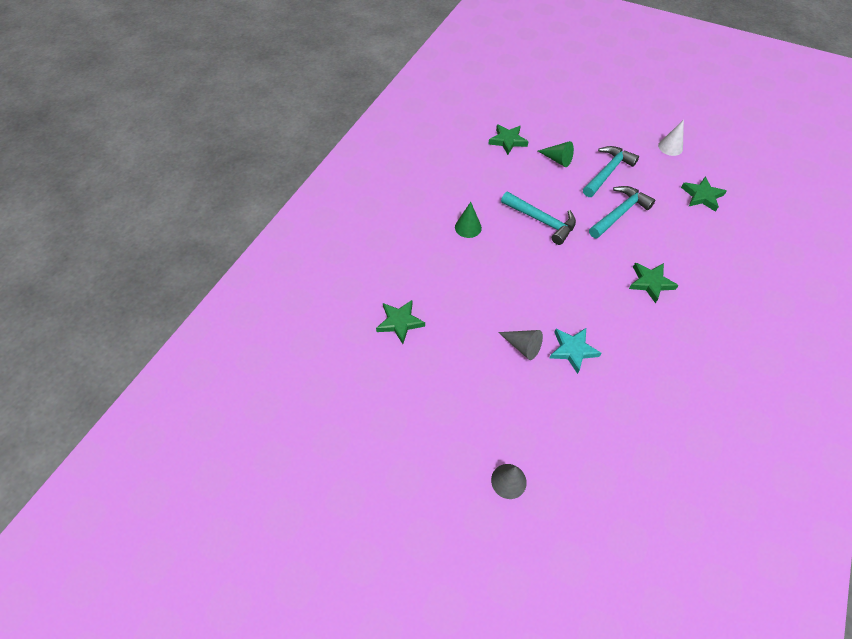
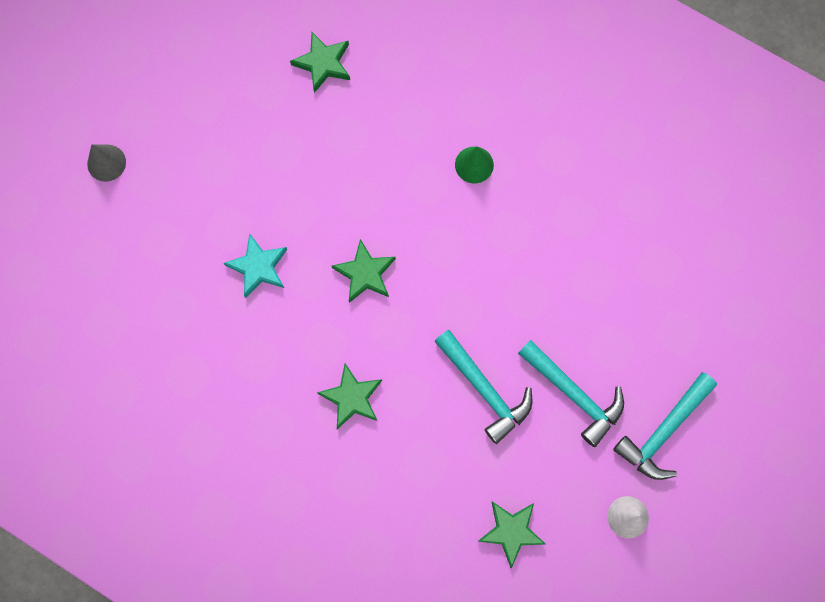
camera: 95 degrees right, 20 degrees up
green star [488,124,529,155] -> green star moved to [332,239,396,303]
grey cone [498,330,543,360] -> none
turquoise hammer [501,191,576,245] -> turquoise hammer moved to [613,372,717,480]
green cone [538,141,574,167] -> none

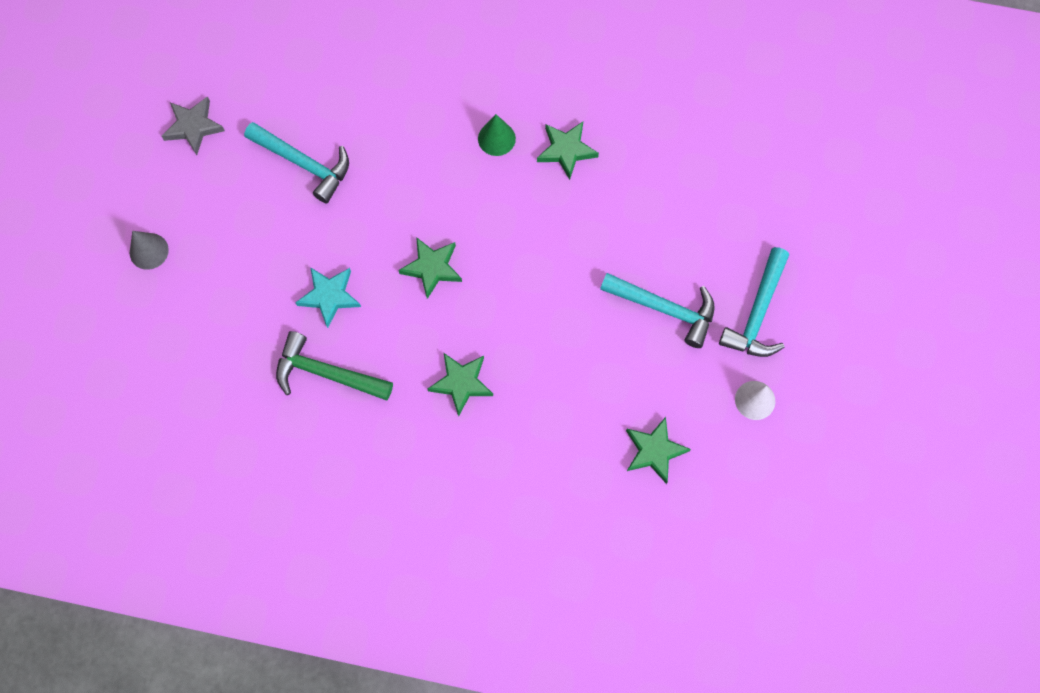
camera: 20 degrees left, 5 degrees down
green star [290,32,350,93] -> green star moved to [537,122,599,180]
turquoise hammer [434,330,532,444] -> turquoise hammer moved to [244,122,349,203]
none -> grey star [161,96,225,155]
none -> green hammer [276,331,393,400]

